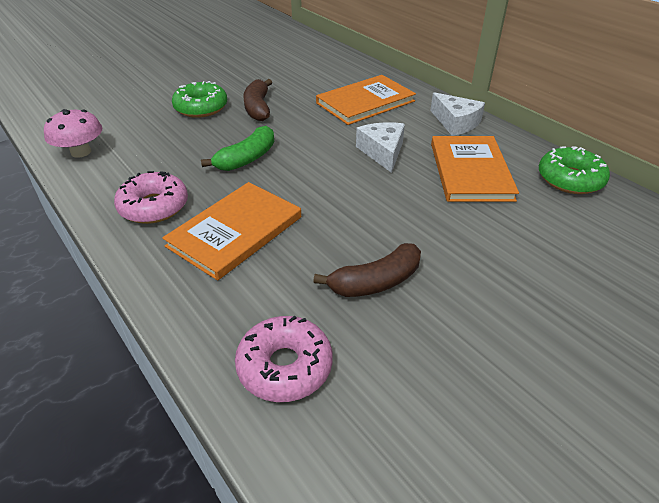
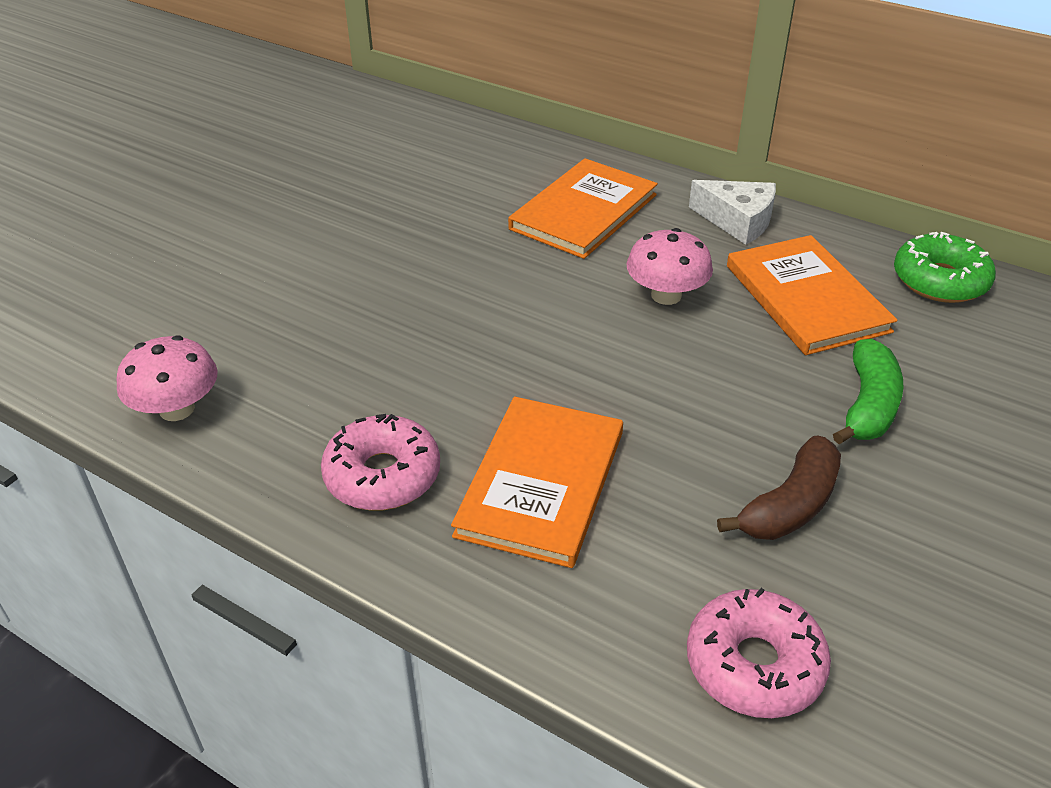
camera: 20 degrees left, 0 degrees up
green donut [172,81,227,118] -> none
green banana [201,126,274,171] -> green banana moved to [833,339,904,444]
brown banana [243,79,272,121] -> none
white cheese [356,122,405,173] -> pink mushroom [627,228,713,305]

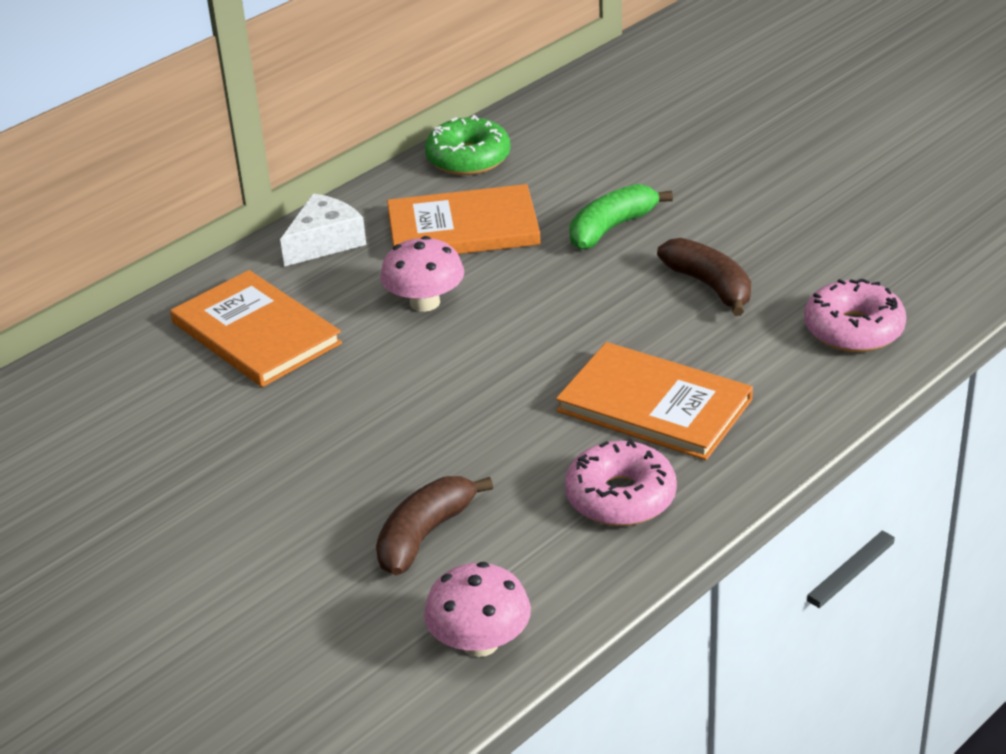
camera: 75 degrees left, 5 degrees down
green banana [833,339,904,444] -> green banana turned 75 degrees counterclockwise [569,184,673,250]
none -> brown banana [376,476,493,575]

